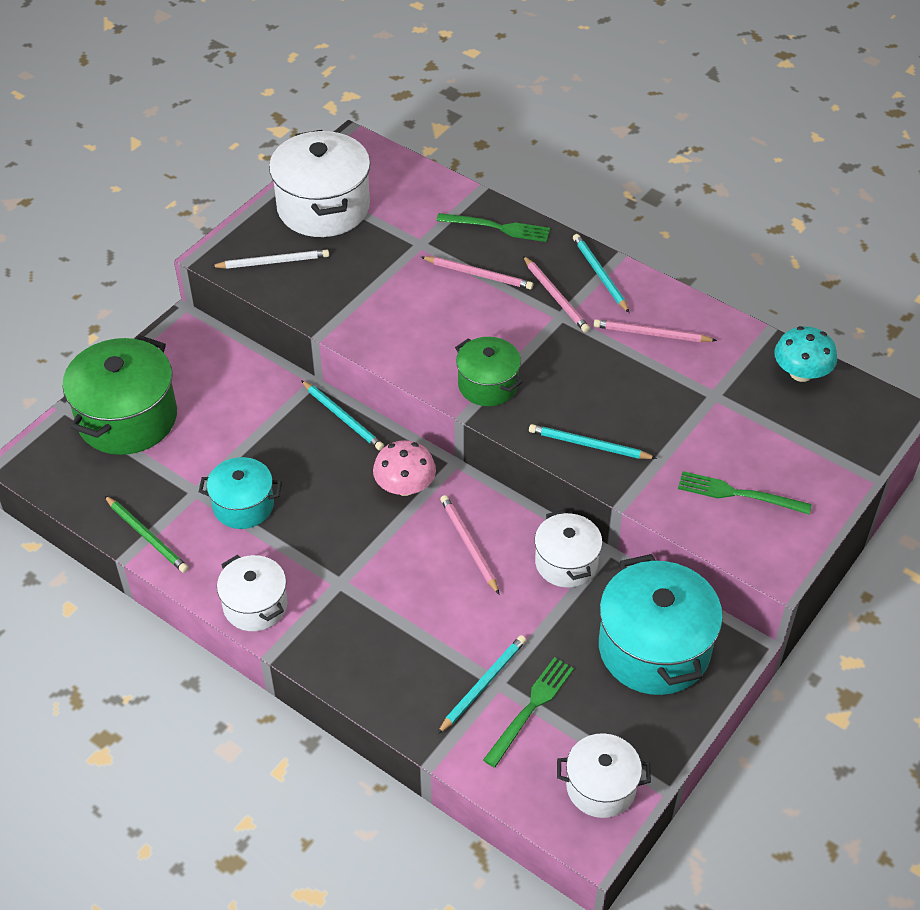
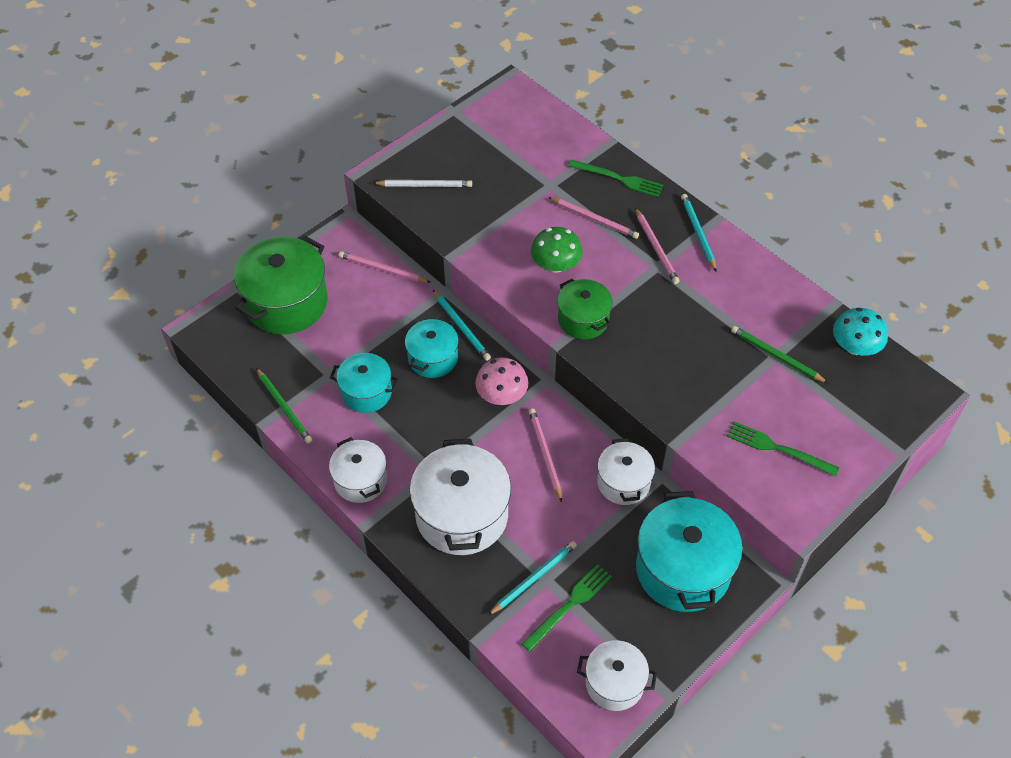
camera: 10 degrees right, 5 degrees up
white pot [269,130,370,237] -> white pot moved to [410,438,511,555]
turquoise pencil [529,424,657,459] -> none
pink pencil [593,319,717,342] -> pink pencil moved to [339,251,430,283]
none -> turquoise pot [405,317,459,378]
none -> green mushroom [531,227,583,273]
none -> green pencil [731,326,828,383]

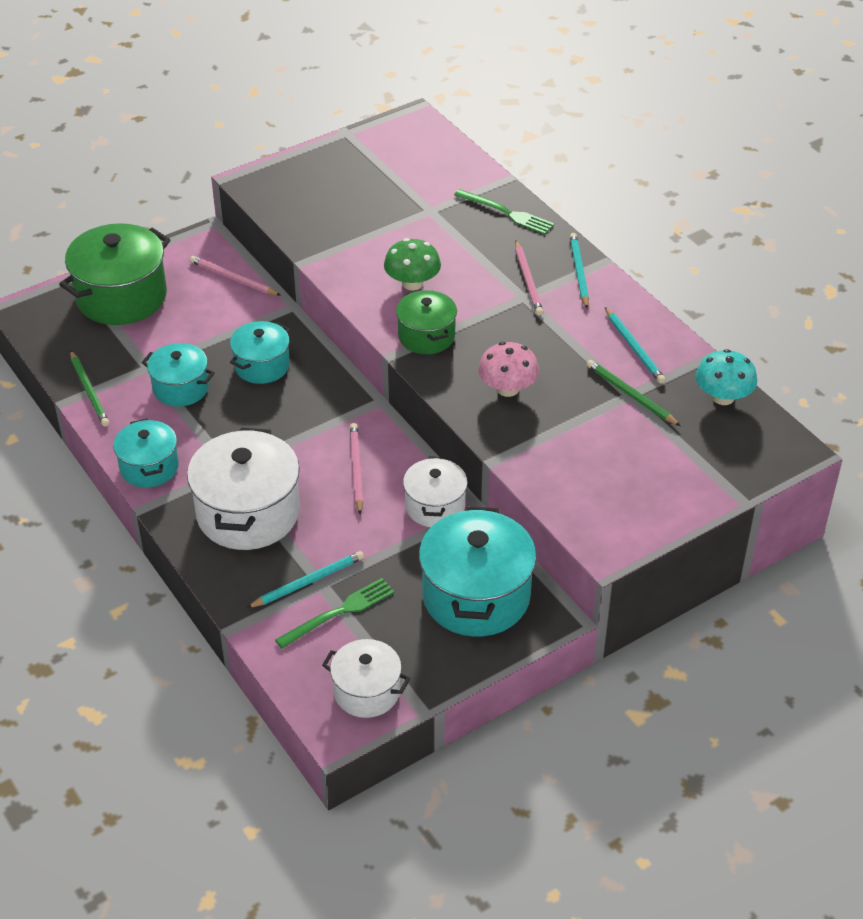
camera: 10 degrees right, 10 degrees down
white pot [329,437,387,503] -> turquoise pot [113,419,179,488]
white pencil [373,180,472,187] -> none
turquoise pencil [433,290,491,361] -> turquoise pencil moved to [605,307,666,384]
pink mushroom [475,357,528,405] -> pink mushroom moved to [478,342,539,397]
pink pencil [548,197,639,239] -> none
green fork [727,421,839,477] -> none

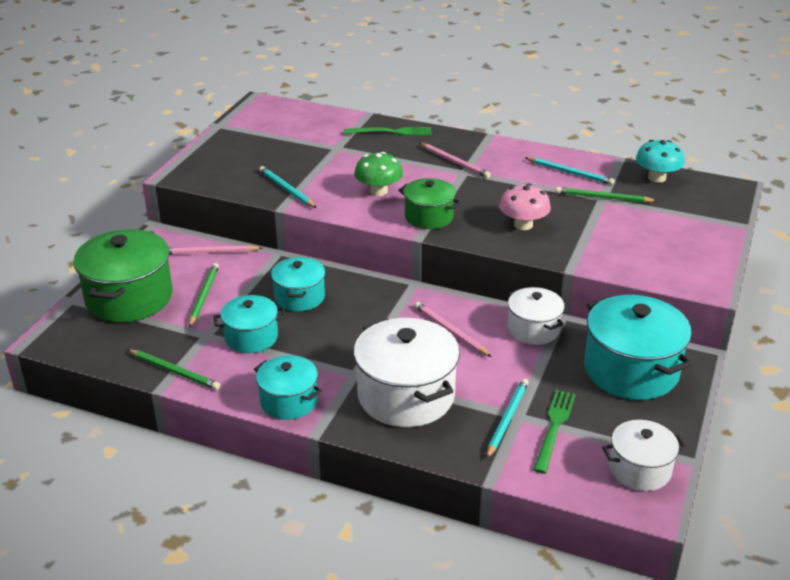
camera: 35 degrees left, 10 degrees down
turquoise pencil [570,233,589,308] -> turquoise pencil moved to [259,166,317,208]
none -> green pencil [189,263,219,328]

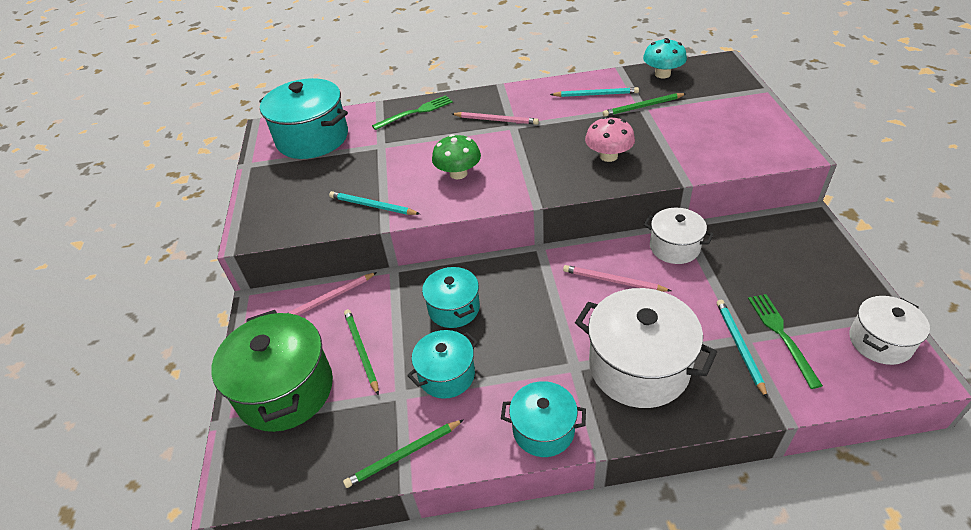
camera: 25 degrees left, 10 degrees up
green pencil [127,349,220,390] -> green pencil turned 150 degrees clockwise [343,420,463,488]
green pot [398,178,461,229] -> none
turquoise pot [584,295,692,400] -> turquoise pot moved to [259,78,348,159]

